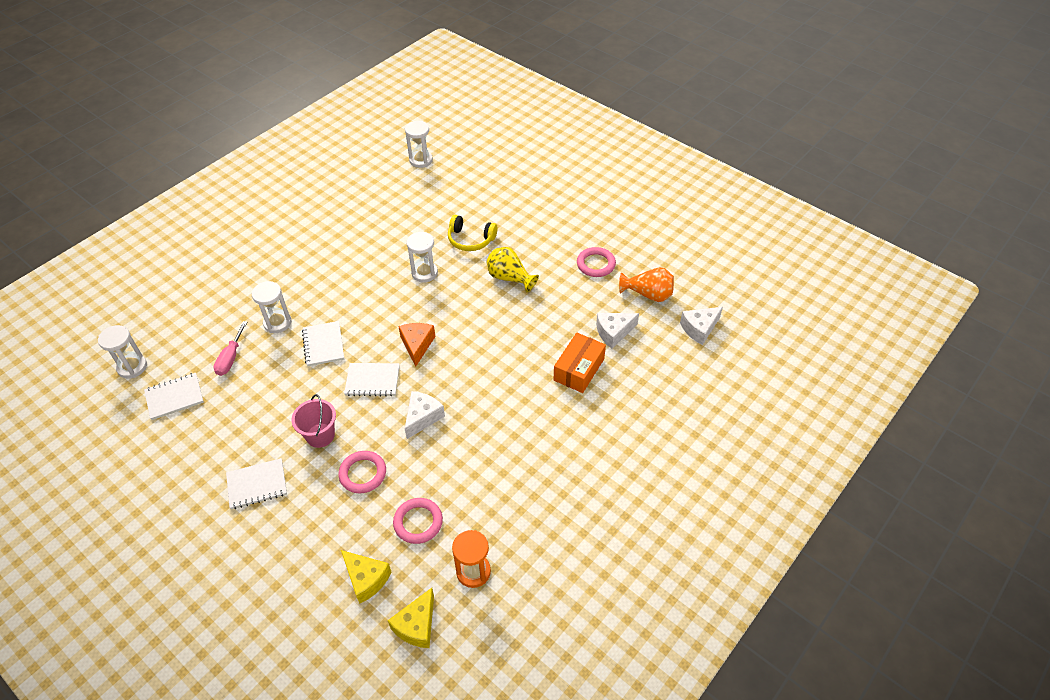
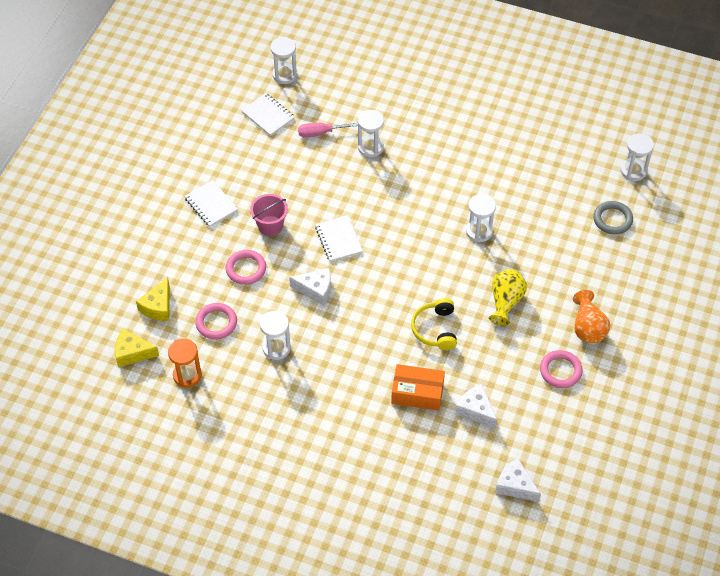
camera: 70 degrees right, 5 degrees up
white notebook [302,321,344,366] -> none
orange cheese [398,323,435,366] -> none
yellow headphones [448,215,498,251] -> yellow headphones moved to [411,298,457,350]
orange vase [619,267,674,302] -> orange vase moved to [573,290,610,343]
none -> white hourglass [260,311,291,360]
none -> grey ring [593,201,633,234]

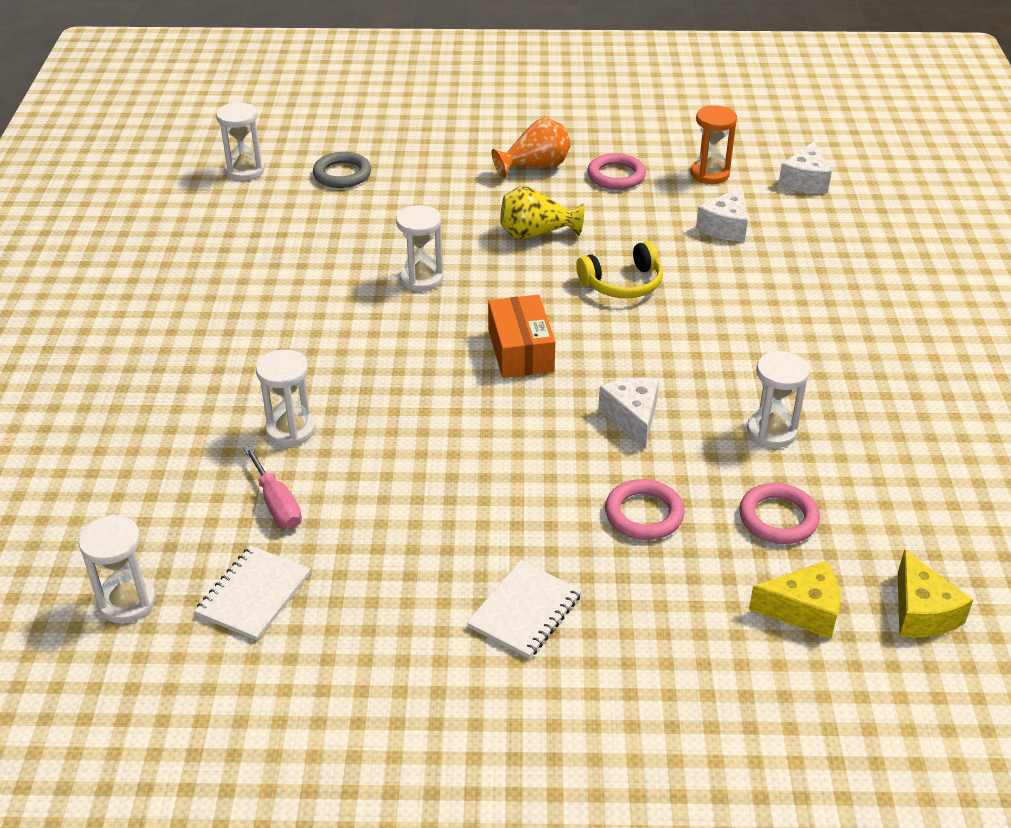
camera: 110 degrees left, 15 degrees down
orange hourglass [168,338,202,388] -> orange hourglass moved to [691,105,737,184]
pink bucket [250,194,288,236] -> none
white notebook [315,215,363,262] -> none
orange box [391,364,445,411] -> orange box moved to [488,295,555,378]

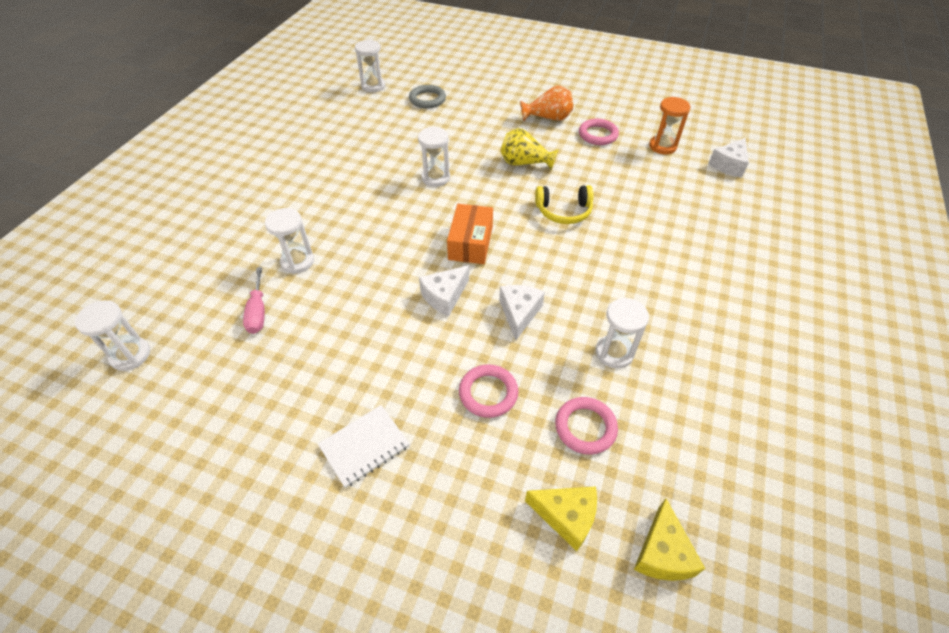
camera: 20 degrees right, 10 degrees up
white notebook [194,546,311,640] -> none
white cheese [696,186,748,242] -> white cheese moved to [419,265,469,316]

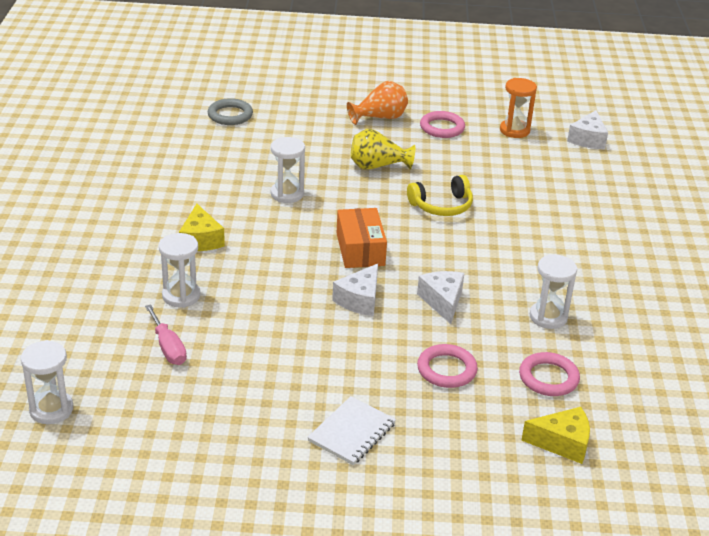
camera: 20 degrees left, 15 degrees down
white hourglass [355,39,386,92] -> none
yellow cheese [634,498,705,581] -> yellow cheese moved to [179,204,225,251]

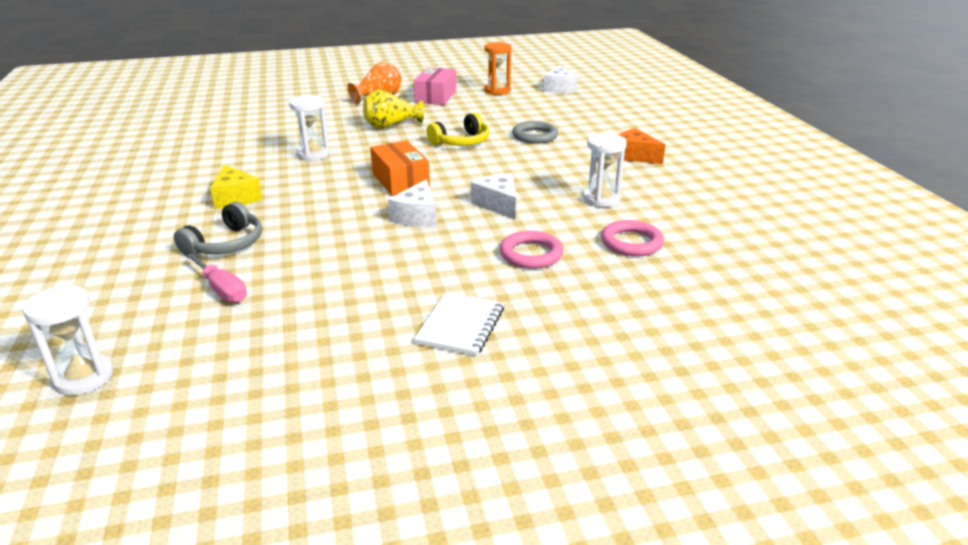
camera: 15 degrees left, 5 degrees down
white hourglass [159,233,200,308] -> grey headphones [174,202,262,255]
grey ring [208,98,253,125] -> grey ring moved to [512,121,558,144]
pink ring [420,111,465,138] -> pink box [414,67,456,105]
yellow cheese [521,407,590,464] -> none
none -> orange cheese [617,128,665,164]

